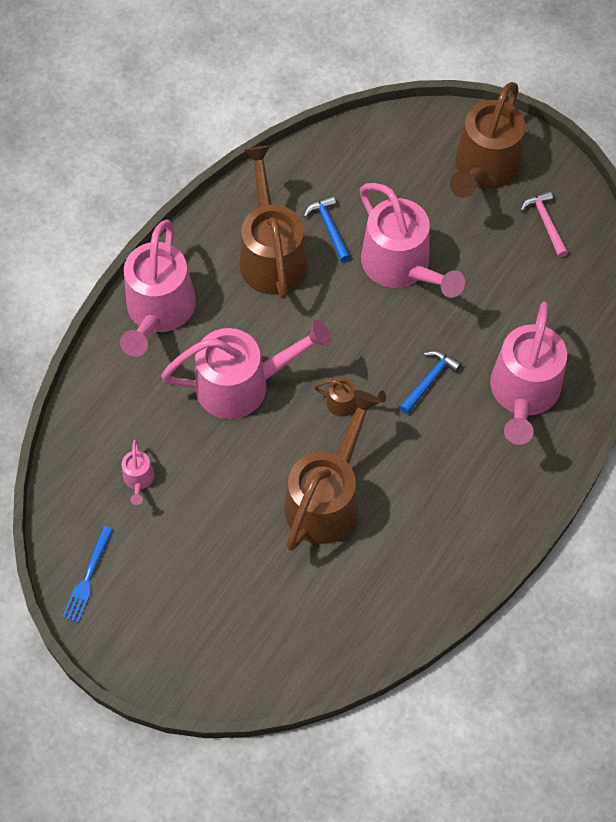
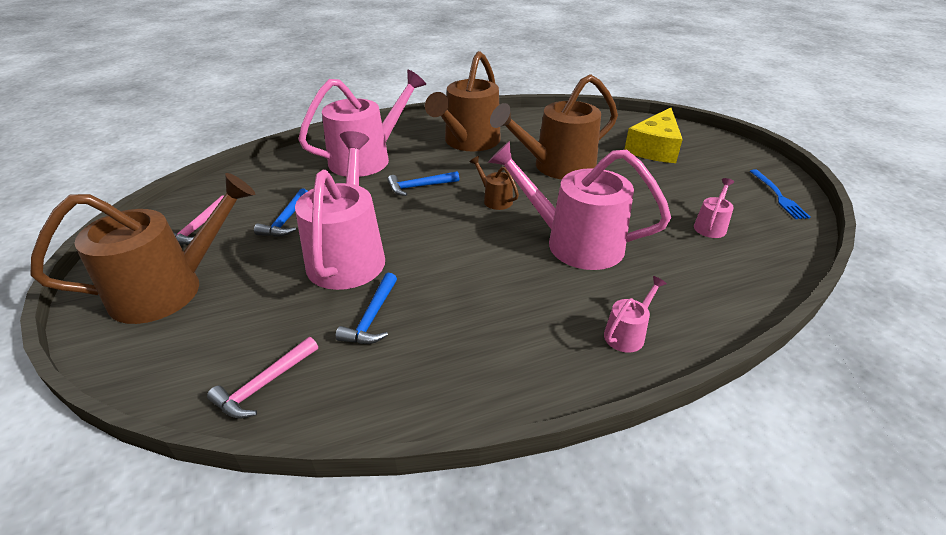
camera: 145 degrees left, 25 degrees down
blue fork [62,526,113,623] -> blue fork turned 120 degrees clockwise [750,169,811,219]
pink watering can [120,219,196,357] -> pink watering can [604,276,667,352], size x0.43
brown watering can [240,146,308,299] -> brown watering can moved to [425,51,501,151]
none -> pink hammer [207,337,318,419]
none -> blue hammer [254,189,308,237]
none -> yellow cheese [624,108,683,163]

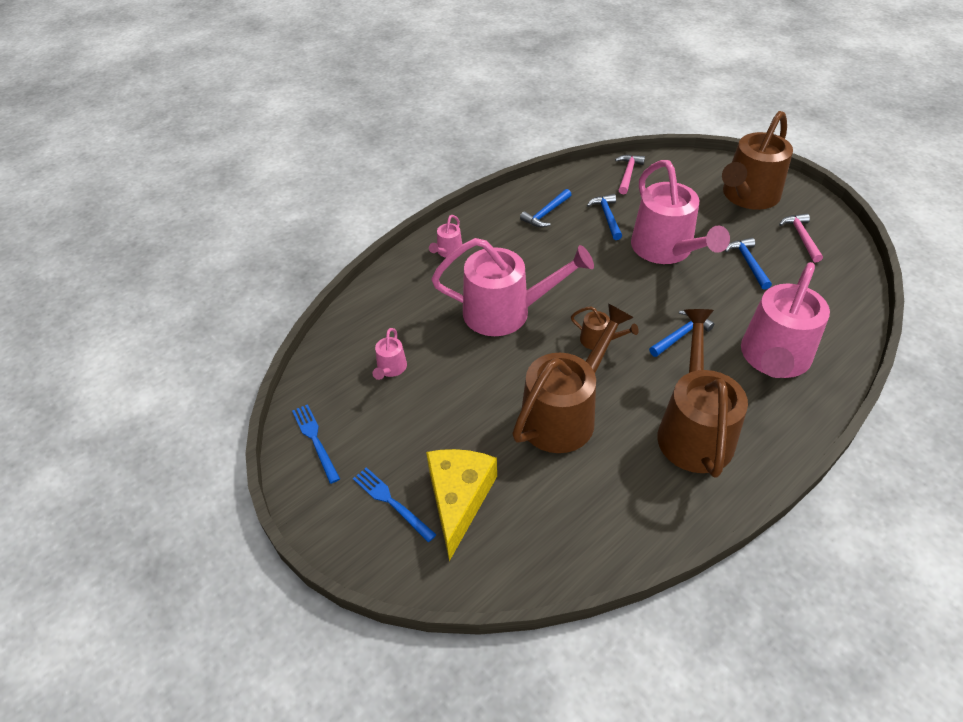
camera: 160 degrees right, 10 degrees up
none -> blue fork [353,467,437,542]
none -> blue hammer [520,189,572,227]

